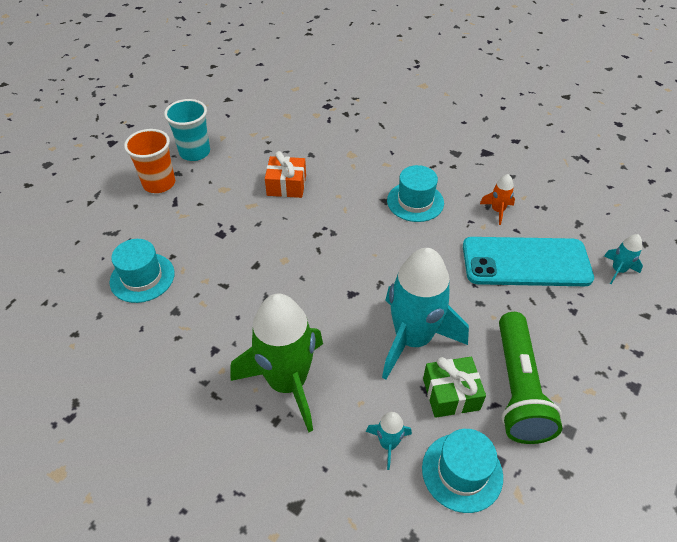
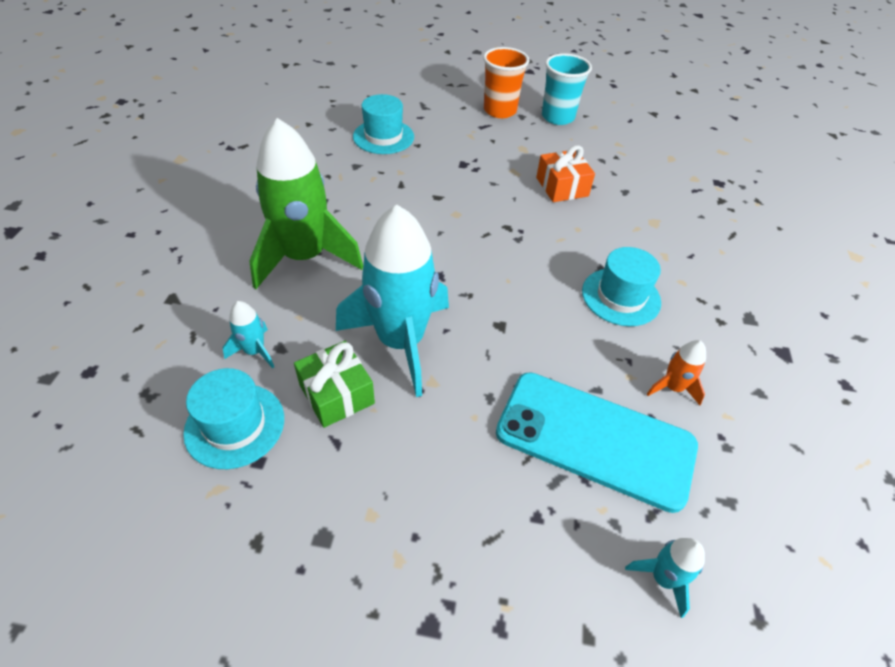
camera: 65 degrees right, 0 degrees up
turquoise phone [463,237,594,286] -> turquoise phone turned 45 degrees counterclockwise [496,372,698,513]
green flashlight [499,312,563,444] -> none

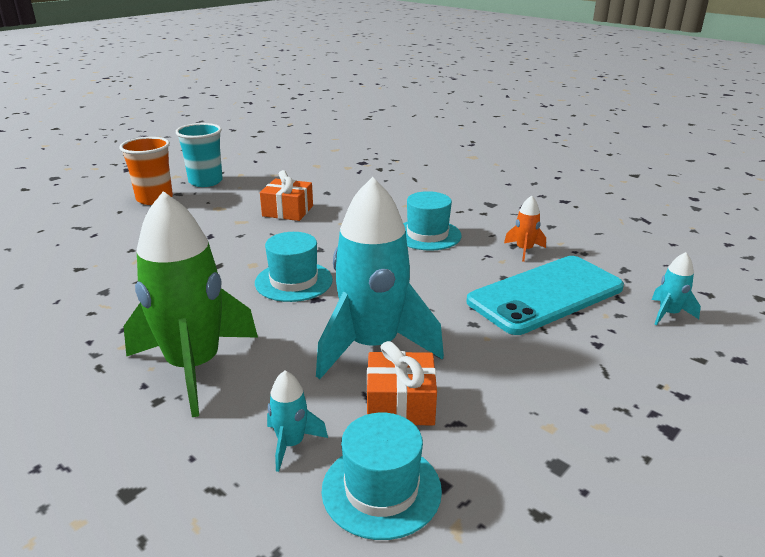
camera: 55 degrees left, 20 degrees down
green gift [294,341,375,428] -> orange gift [367,341,437,425]
turquoise hat [353,94,414,154] -> turquoise hat moved to [255,232,333,302]

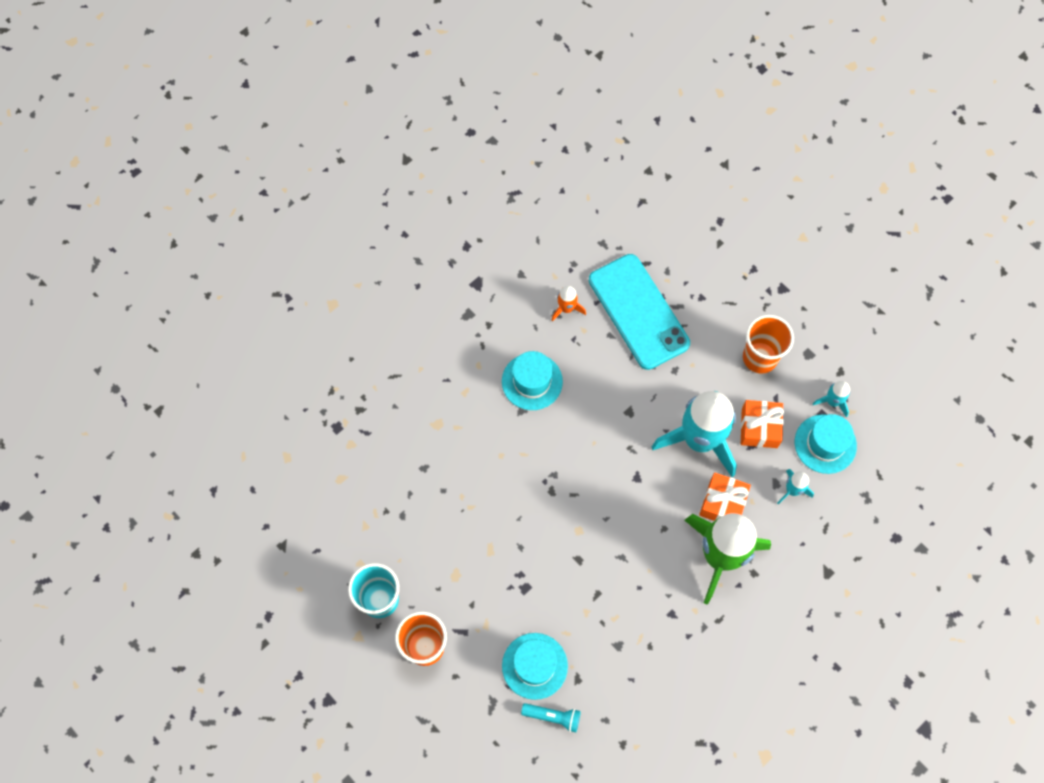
camera: 85 degrees left, 40 degrees up
turquoise hat [255,232,333,302] -> turquoise hat moved to [502,633,568,700]
orange gift [260,170,313,221] -> orange gift moved to [699,473,751,521]
turquoise rocket [652,252,701,325] -> turquoise rocket moved to [813,381,850,418]
none -> turquoise flashlight [521,703,581,732]
none -> orange cup [743,315,794,374]

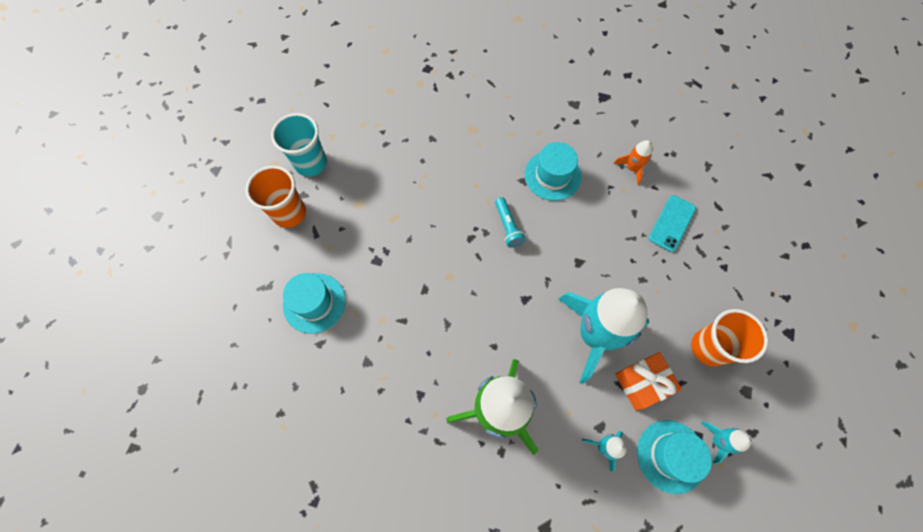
camera: 60 degrees right, 0 degrees up
turquoise flashlight [521,703,581,732] -> turquoise flashlight moved to [495,197,526,248]
turquoise phone [589,254,690,370] -> turquoise phone [649,195,696,252], size x0.51
orange gift [699,473,751,521] -> none

